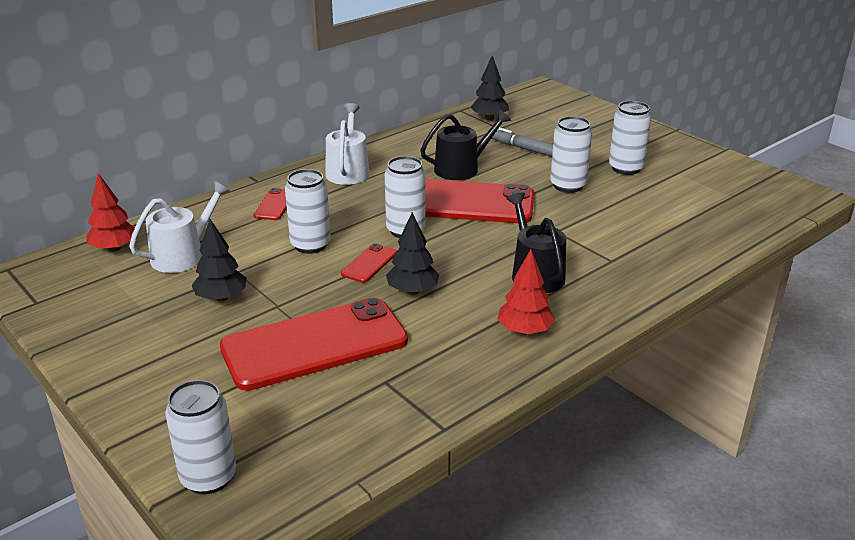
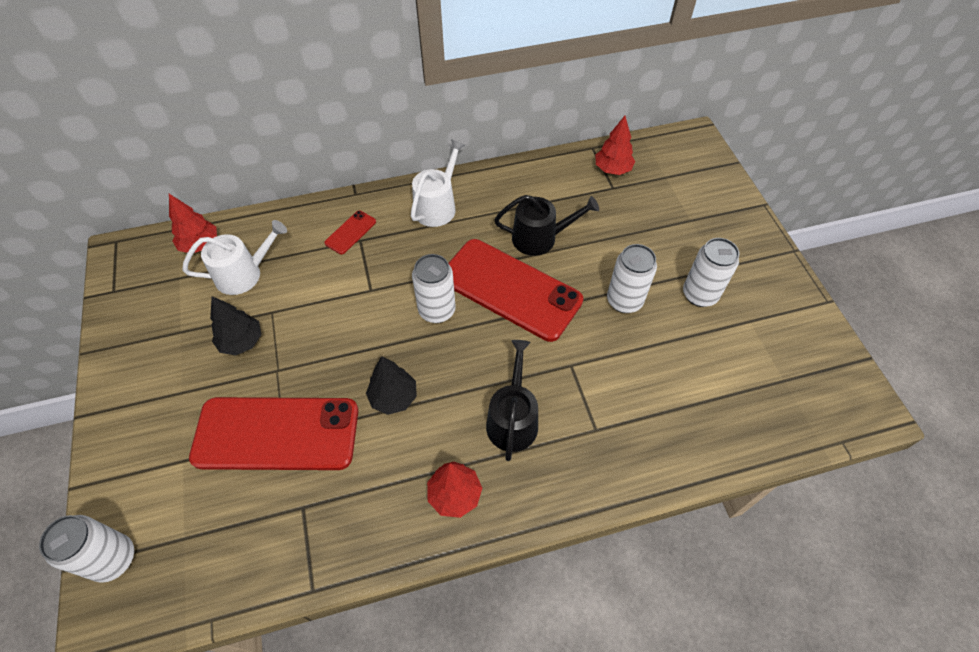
camera: 25 degrees right, 25 degrees up
white can [285,169,331,254] -> none
red phone [341,243,397,283] -> none
black tree [470,56,509,120] -> red tree [595,116,635,175]
grey marker [491,127,553,157] -> none

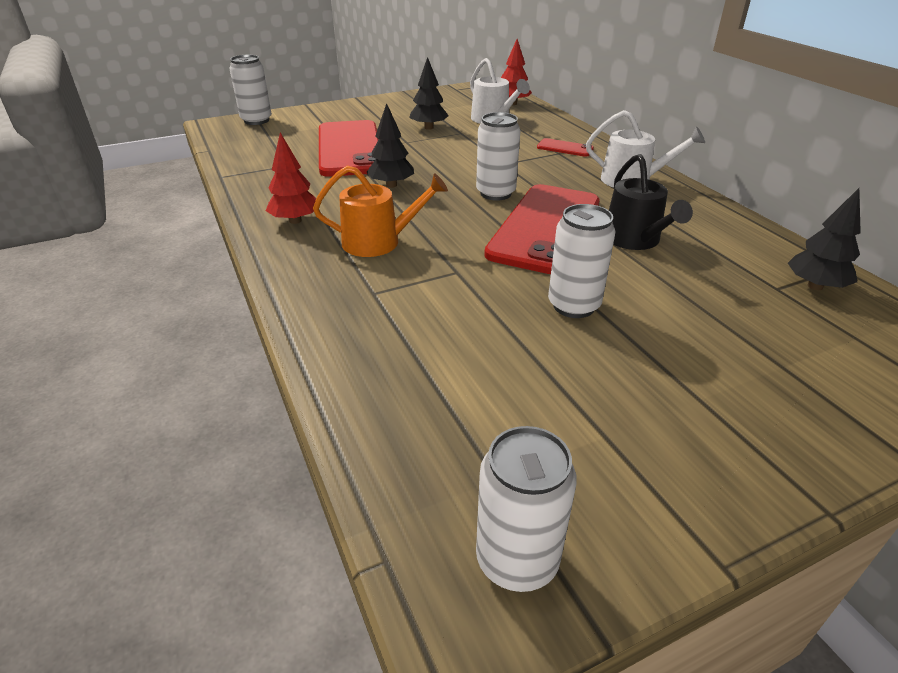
camera: 80 degrees right, 20 degrees down
black watering can [486,340,538,461] -> orange watering can [313,166,448,257]
red tree [595,116,635,175] -> black tree [788,188,861,290]
white can [683,238,739,307] -> white can moved to [476,426,577,592]

